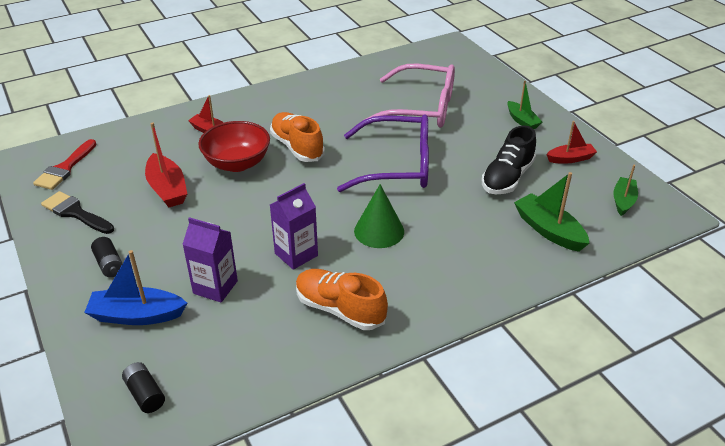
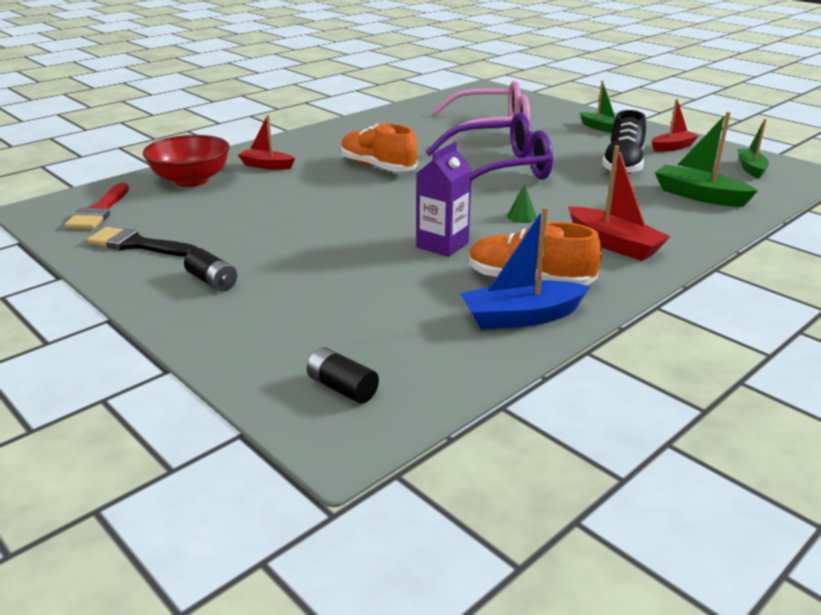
camera: 15 degrees left, 10 degrees down
blue boat [84,250,187,325] -> blue boat moved to [460,207,590,330]
red boat [145,123,187,207] -> red boat moved to [568,145,670,261]
purple carton [182,217,238,303] -> none
red bowl [198,121,270,172] -> red bowl moved to [143,135,230,187]
green cone [354,184,404,248] -> green cone [507,184,537,223], size x0.50

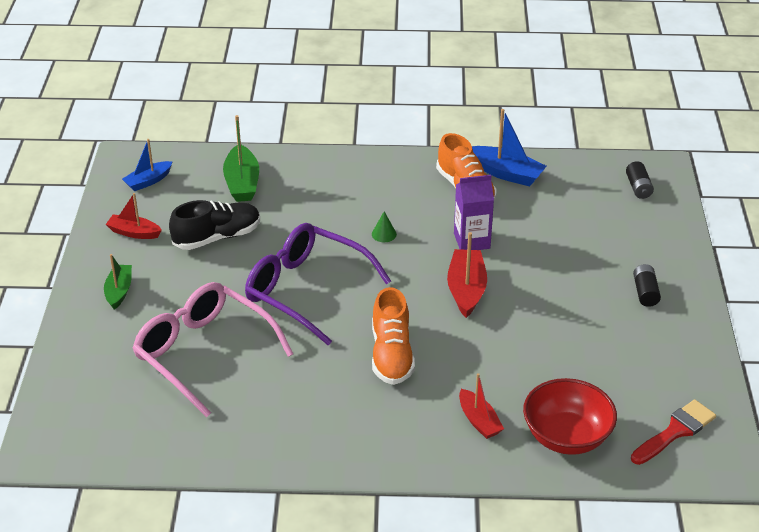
camera: 135 degrees left, 10 degrees up
black brush [87,227,198,257] -> none
red boat [568,145,670,261] -> red boat moved to [447,232,487,318]
green boat [738,119,769,179] -> blue boat [122,139,173,191]

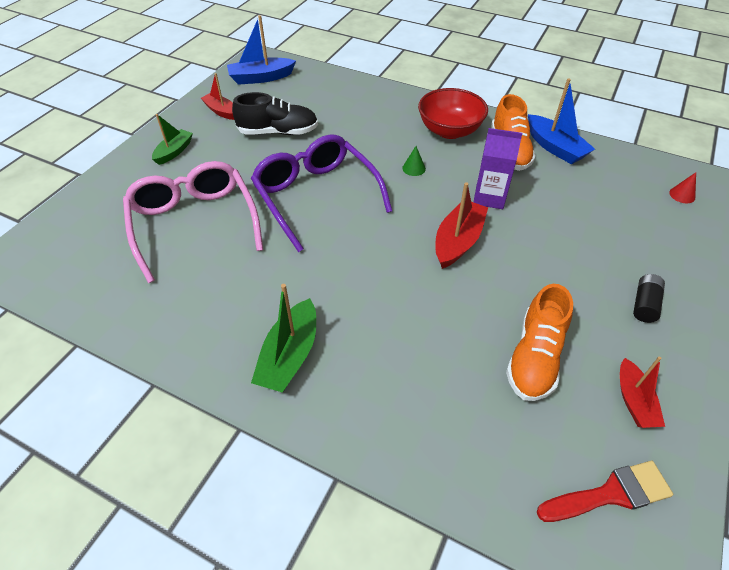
camera: 25 degrees right, 10 degrees up
blue boat [122,139,173,191] -> blue boat [227,15,296,85], size x1.52
green boat [223,115,259,202] -> green boat moved to [251,284,316,392]
orange shoe [372,287,415,385] -> orange shoe moved to [506,284,573,401]
red boat [459,373,504,439] -> red boat moved to [620,357,665,428]
red bowl [523,378,617,455] -> red bowl moved to [418,88,488,139]
black battery [626,161,654,199] -> red cone [669,173,696,203]

